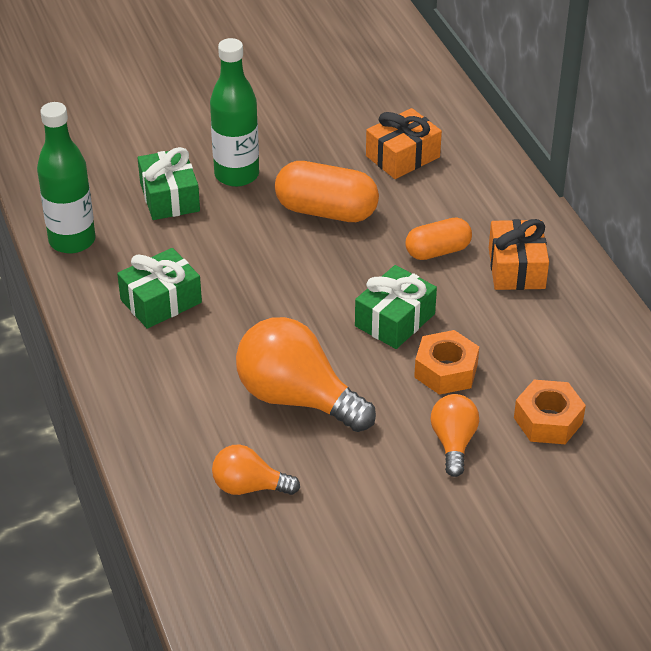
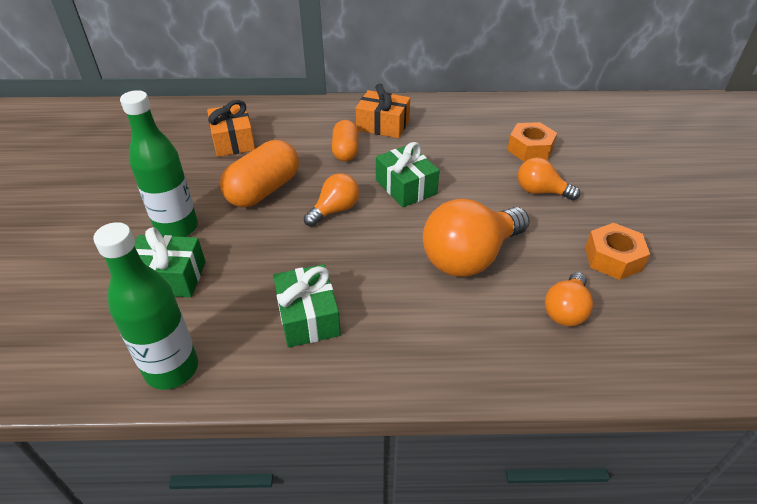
camera: 70 degrees left, 0 degrees up
orange nut [414,330,479,395] -> orange nut moved to [585,223,650,280]
none -> orange light bulb [304,173,359,227]

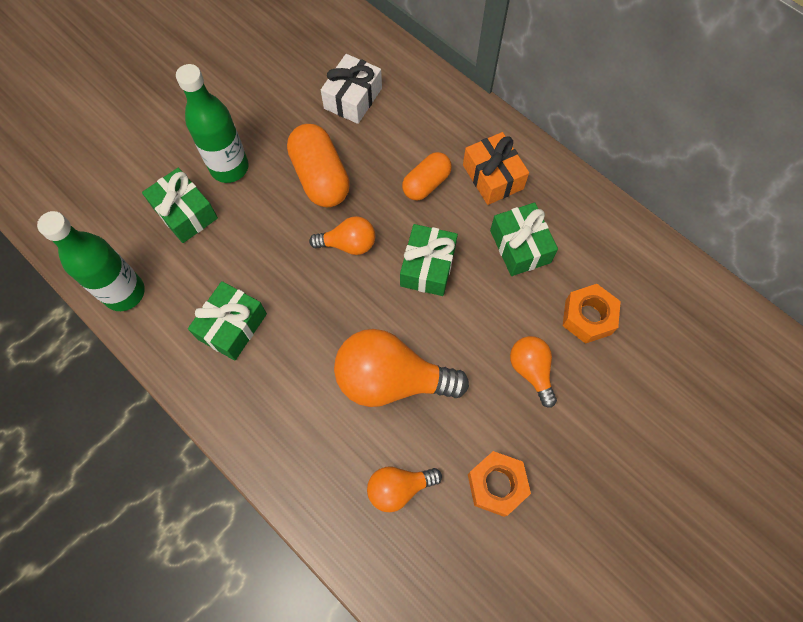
camera: 45 degrees right, 25 degrees up
orange gift [207,100,255,157] -> white gift [321,54,382,124]
orange capsule [220,140,299,207] -> orange capsule turned 75 degrees clockwise [287,124,350,207]
none -> green gift [490,202,558,276]

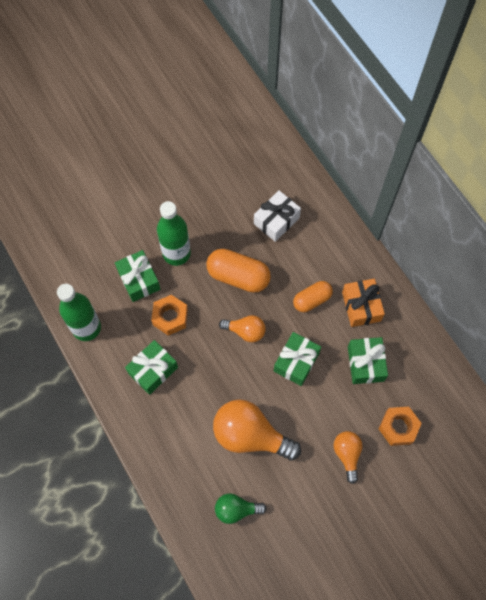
camera: 15 degrees right, 0 degrees up
orange capsule [287,124,350,207] -> orange capsule turned 60 degrees counterclockwise [206,249,271,293]
orange light bulb [367,467,442,512] -> green light bulb [215,493,267,524]
orange nut [468,451,531,517] -> orange nut moved to [151,295,188,336]

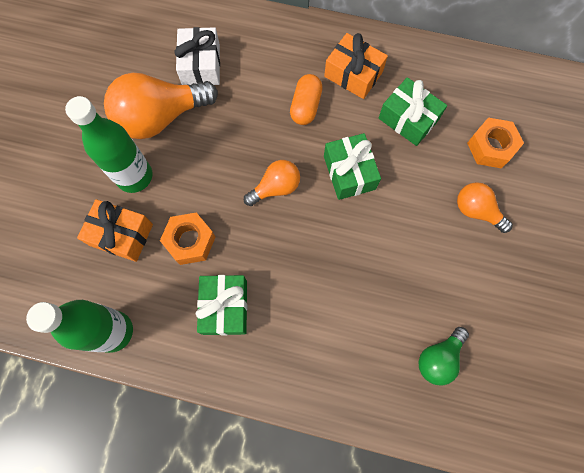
camera: 45 degrees left, 5 degrees up
green gift [115,250,160,302] -> orange gift [77,199,153,262]
orange capsule [206,249,271,293] -> none
orange light bulb [213,400,301,461] -> orange light bulb moved to [104,73,218,139]

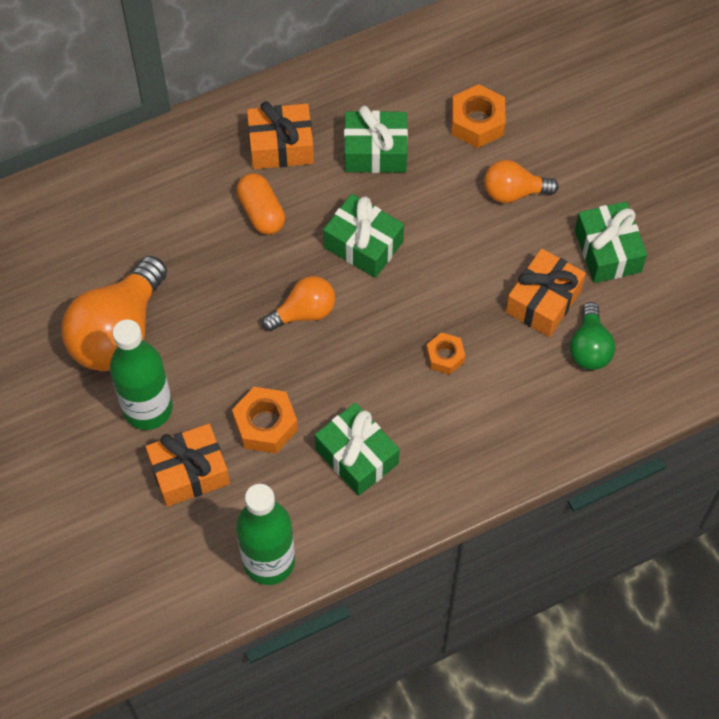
camera: 40 degrees left, 10 degrees down
white gift [174,27,220,85] -> none
orange light bulb [244,160,300,206] -> orange light bulb turned 45 degrees clockwise [262,276,335,331]
none -> orange nut [426,332,465,375]
none -> orange gift [506,249,586,337]
none -> green gift [575,201,647,283]

